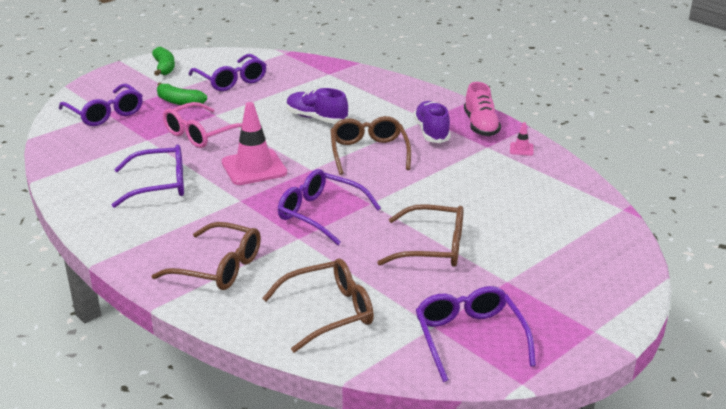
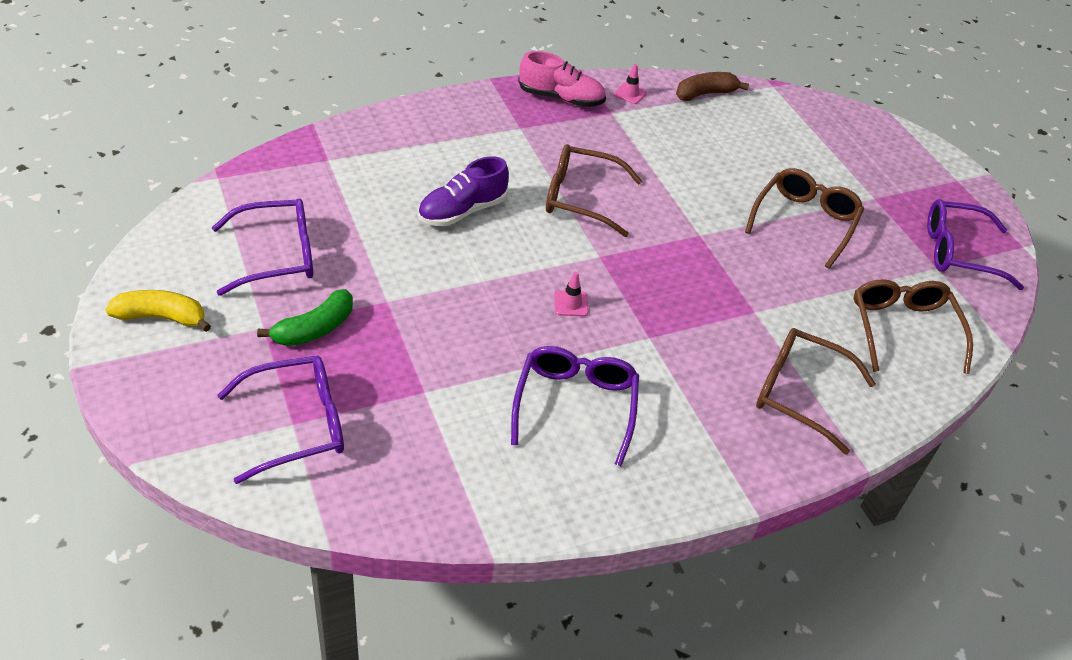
camera: 75 degrees left, 15 degrees up
green banana [152,47,175,76] -> yellow banana [105,290,211,332]
brown glasses [152,222,261,290] -> brown glasses turned 105 degrees counterclockwise [756,328,876,455]
pink glasses [163,102,242,148] -> none
pink traffic cone [222,102,287,185] -> pink traffic cone [554,272,588,316], size x0.43
purple glasses [278,169,381,245] -> none
purple shoe [414,101,451,143] -> none
none -> brown banana [676,72,749,101]

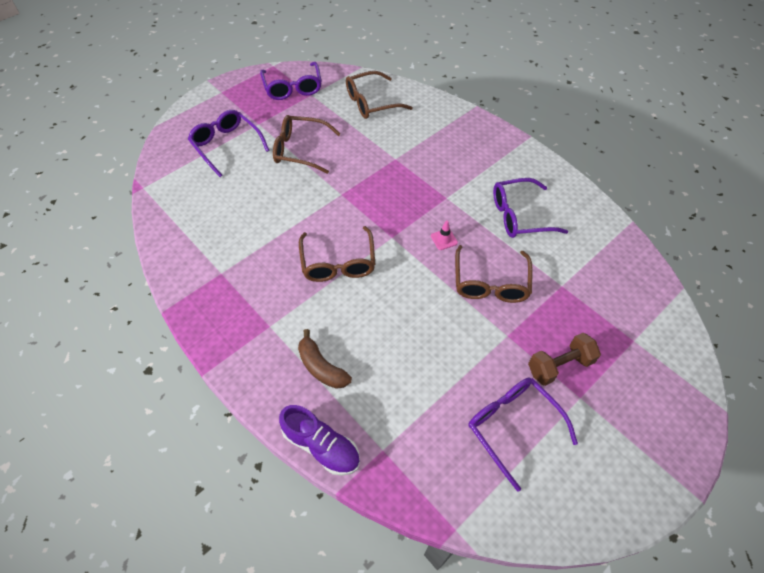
camera: 105 degrees left, 10 degrees up
yellow banana [105,290,211,332] -> none
purple glasses [217,355,344,484] -> purple glasses moved to [188,110,270,177]
green banana [257,289,353,346] -> brown dumbbell [528,333,601,386]
purple shoe [418,156,509,226] -> purple shoe moved to [279,405,360,476]
pink shoe [518,51,606,107] -> none
pink traffic cone [614,64,647,104] -> none
brown banana [676,72,749,101] -> brown banana moved to [298,329,352,389]
brown glasses [756,328,876,455] -> brown glasses moved to [455,245,533,303]

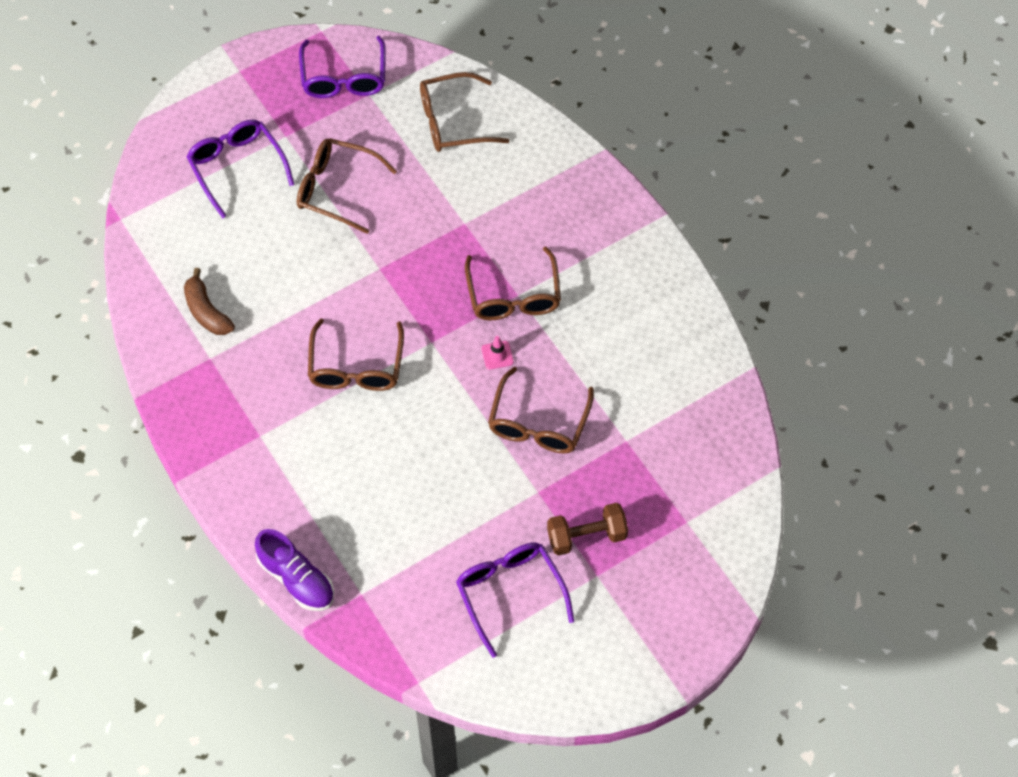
camera: 10 degrees right, 5 degrees up
brown banana [298,329,352,389] -> brown banana moved to [184,268,235,335]
purple glasses [493,178,568,238] -> none
none -> brown glasses [465,247,561,320]

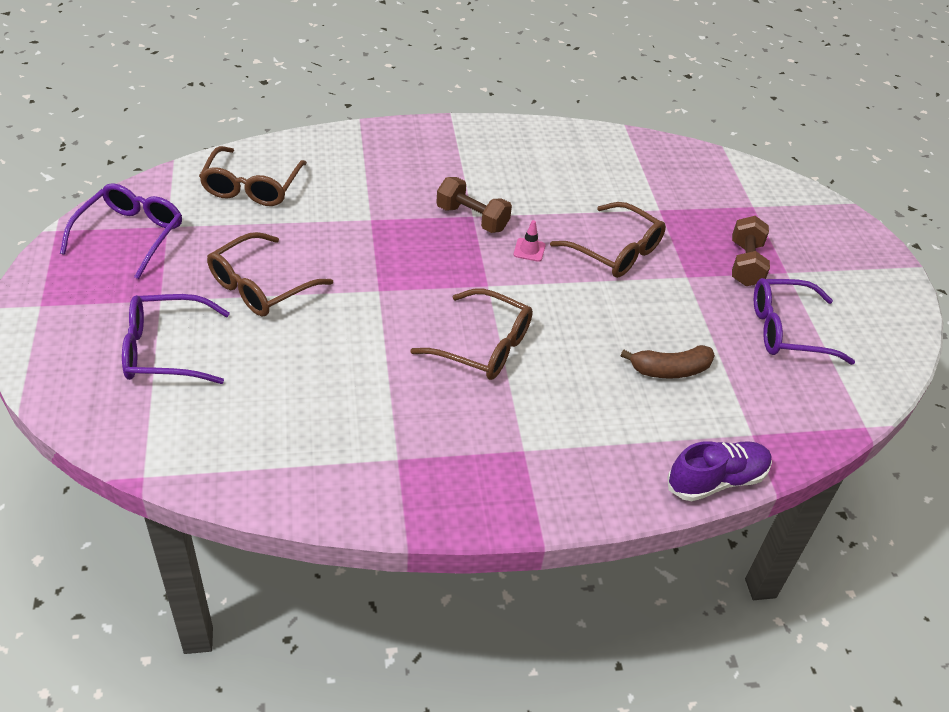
camera: 70 degrees left, 15 degrees down
brown banana [184,268,235,335] -> brown banana moved to [621,345,715,379]
purple glasses [299,36,386,98] -> purple glasses turned 90 degrees counterclockwise [60,183,182,279]
brown glasses [465,247,561,320] -> brown dumbbell [436,177,512,233]

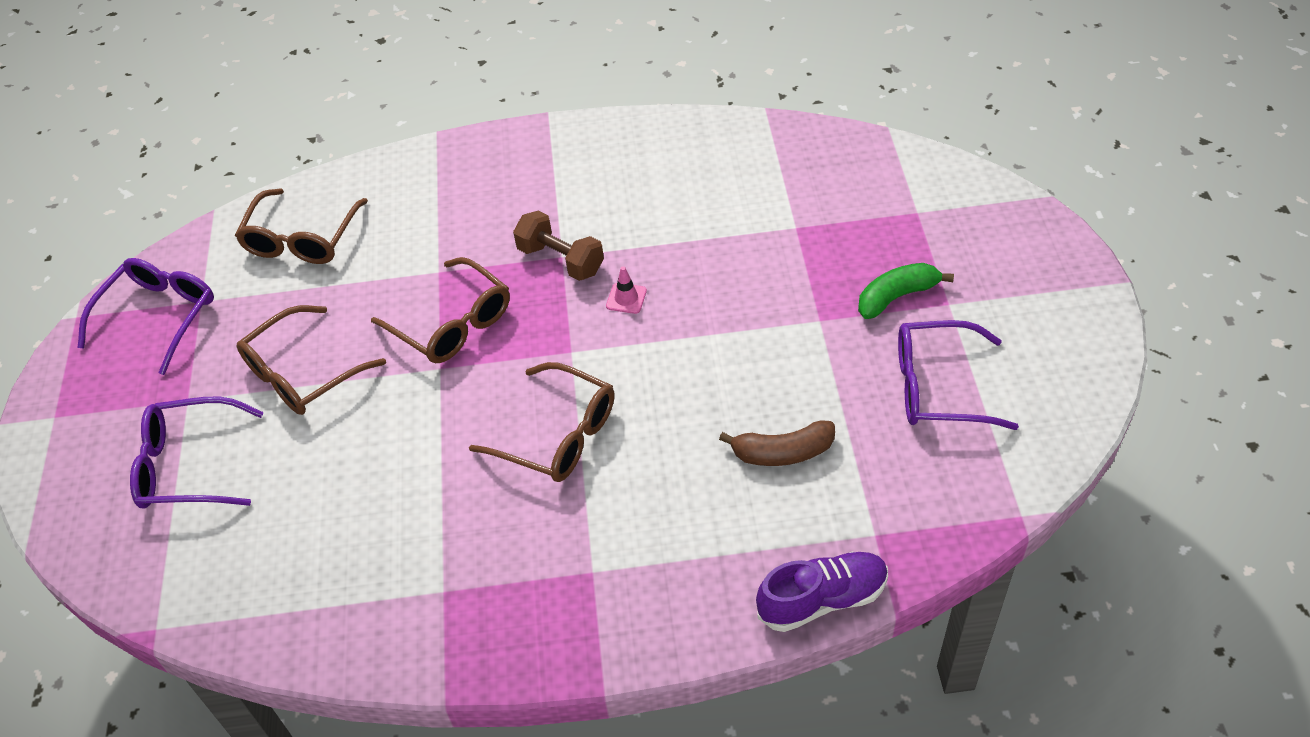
camera: 10 degrees right, 5 degrees up
brown glasses [550,202,666,278] -> brown glasses moved to [371,257,510,363]
brown dumbbell [732,216,770,286] -> green banana [858,263,954,319]

